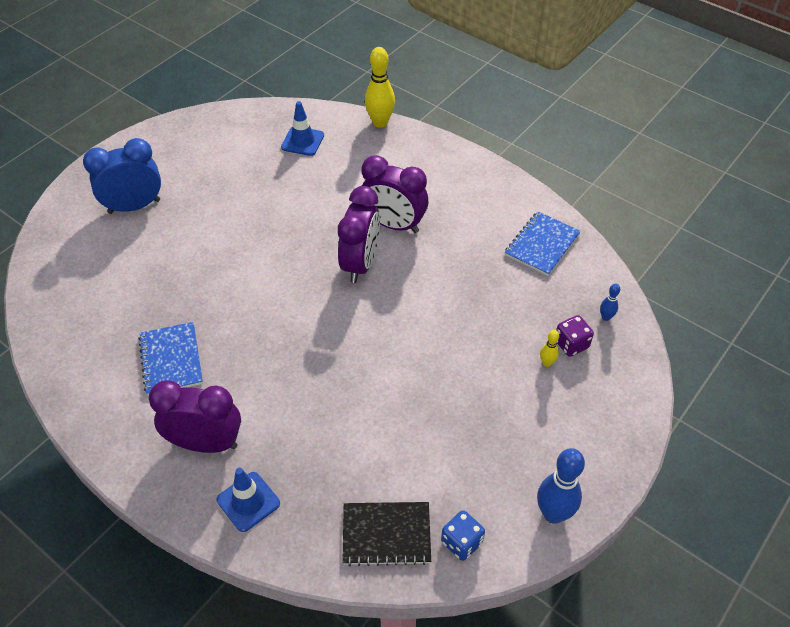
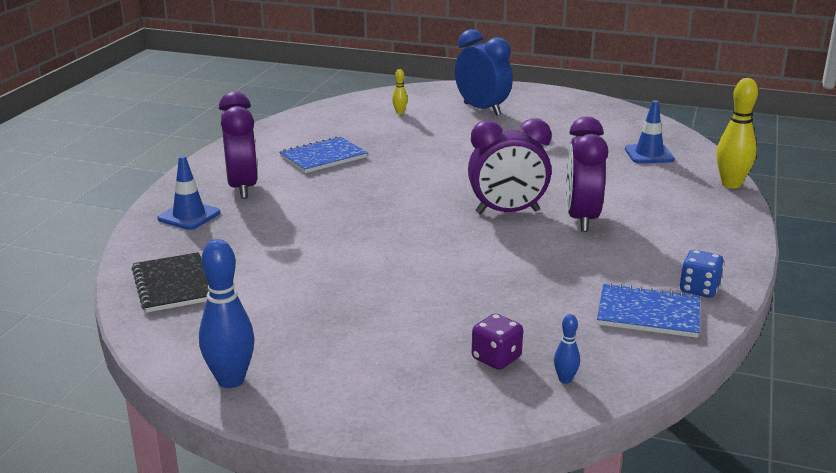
camera: 70 degrees right, 25 degrees down
blue dice [441,510,485,561] -> blue dice moved to [679,250,724,298]
yellow bowling pin [540,330,559,367] -> yellow bowling pin moved to [392,69,408,114]

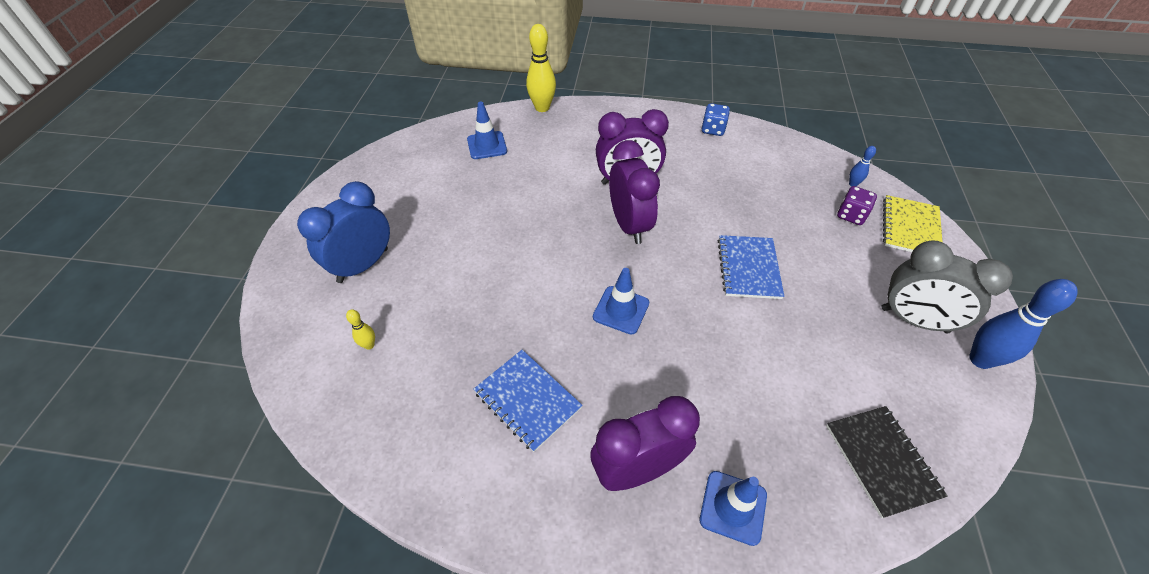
camera: 100 degrees left, 25 degrees up
black notebook [132,252,209,313] -> black notebook turned 75 degrees counterclockwise [826,406,948,518]
blue notebook [597,283,700,338] -> blue notebook moved to [718,235,784,299]
none -> blue traffic cone [593,268,649,335]
none -> grey clock [881,241,1013,333]
none -> yellow notebook [883,195,942,252]

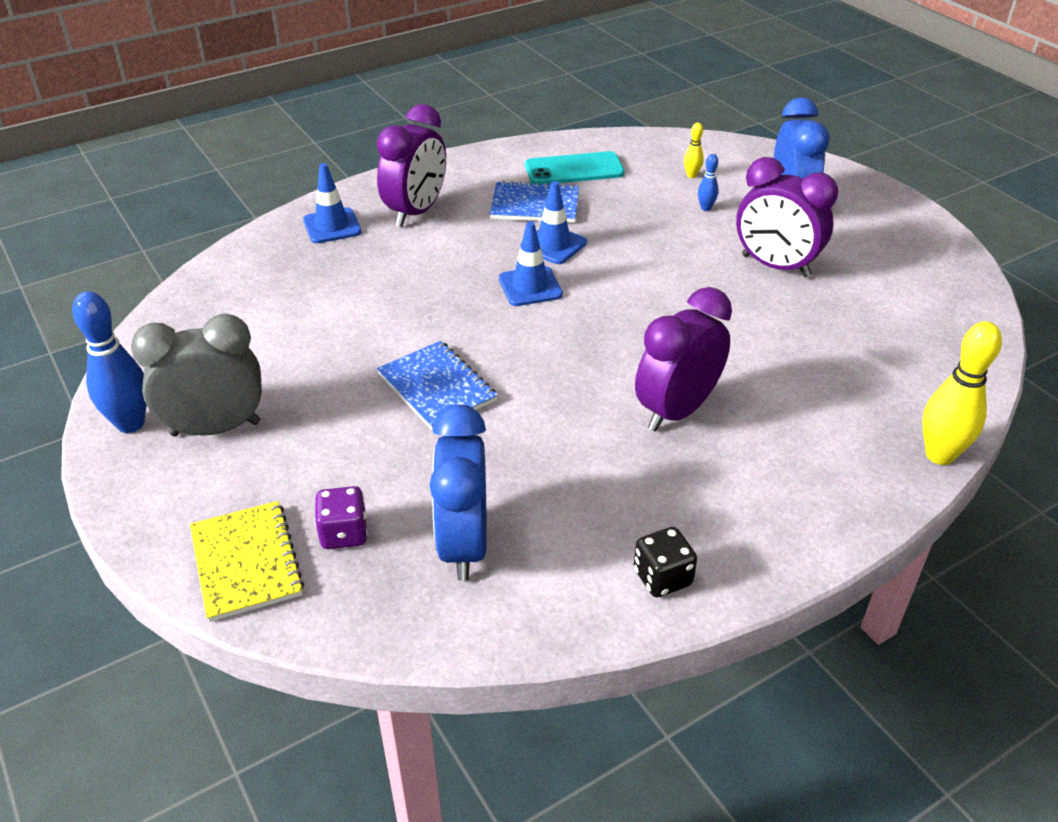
camera: 140 degrees right, 10 degrees down
blue traffic cone [467,101,507,159] -> blue traffic cone moved to [520,181,587,264]
purple clock [609,140,660,244] -> purple clock moved to [736,157,838,278]
blue dice [702,103,730,136] -> black dice [634,527,697,597]
black notebook [826,406,948,518] -> none
blue bowling pin [849,146,876,186] -> blue bowling pin moved to [698,154,719,211]
none -> blue clock [430,404,487,581]
none -> turquoise phone [525,151,625,184]

